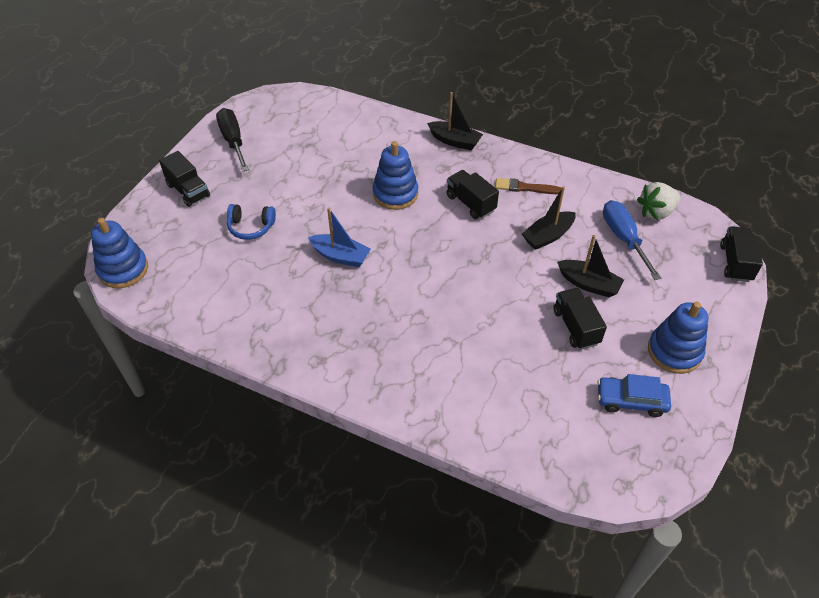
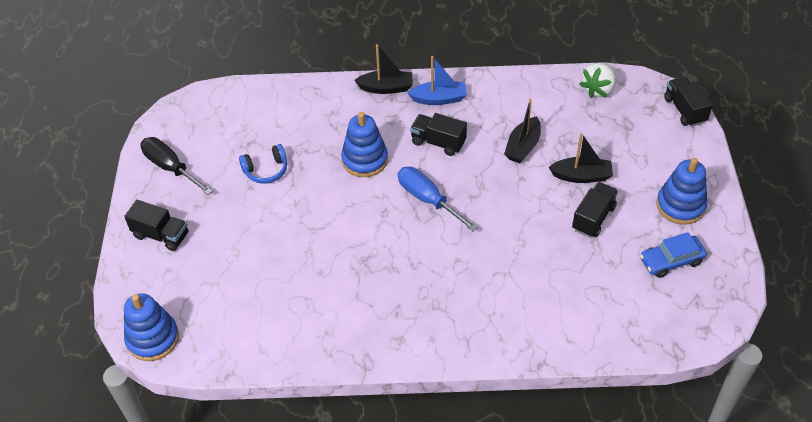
camera: 25 degrees left, 0 degrees up
blue headphones [227,204,276,240] -> blue headphones moved to [239,144,287,184]
blue boat [308,208,371,267] -> blue boat moved to [407,56,467,105]
brown brush [495,178,562,194] -> none
black truck [553,288,607,349] -> black truck turned 75 degrees clockwise [572,182,618,237]
blue screwdriver [603,200,661,280] -> blue screwdriver moved to [398,167,478,232]

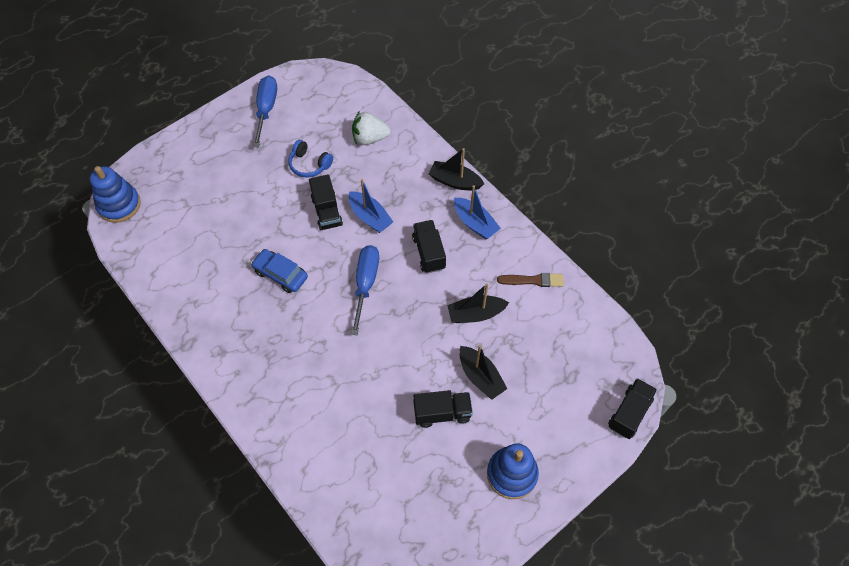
camera: 50 degrees right, 10 degrees up
black truck [124,200,188,251] -> black truck moved to [309,174,343,230]
black screwdriver [140,137,213,195] -> blue screwdriver [253,75,277,147]
blue stacking toy [341,112,388,177] -> blue boat [349,179,393,233]
black boat [354,44,412,94] -> black boat turned 150 degrees clockwise [429,148,484,190]
white strawberry [579,63,616,98] -> white strawberry moved to [352,111,391,145]
blue car [640,232,707,278] -> blue car moved to [251,249,308,293]
none -> brown brush [497,273,564,287]

